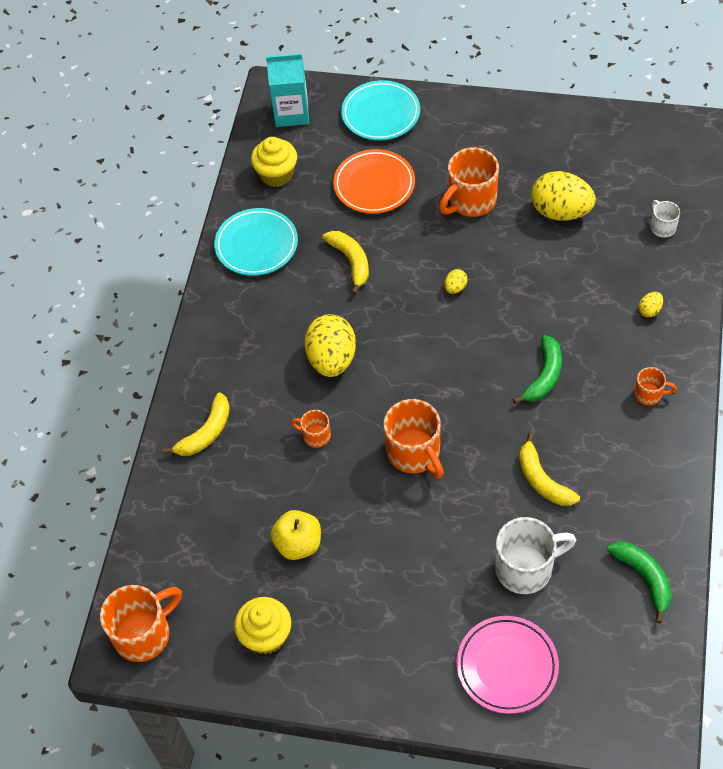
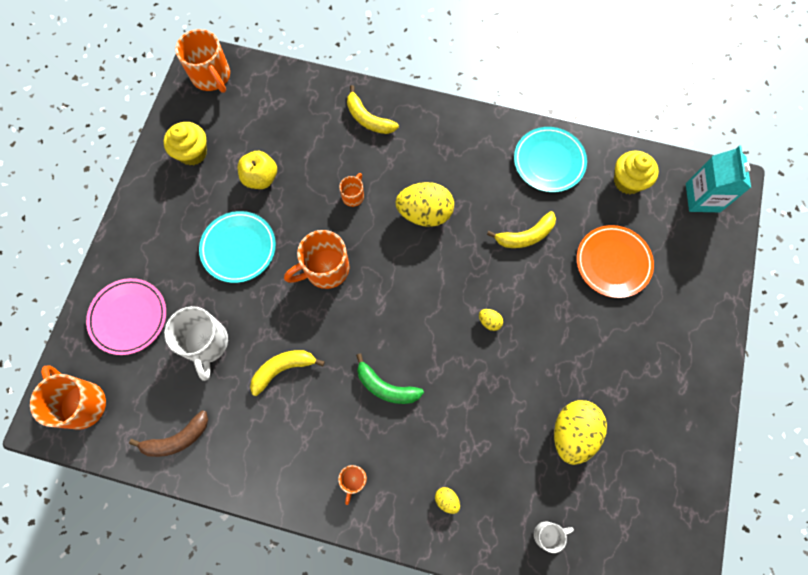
camera: 90 degrees right, 15 degrees up
turquoise plate [341,80,420,141] -> turquoise plate moved to [199,211,276,283]
orange mug [439,147,499,217] -> orange mug moved to [30,365,106,430]
green banana [607,542,672,623] -> brown banana [129,410,208,457]

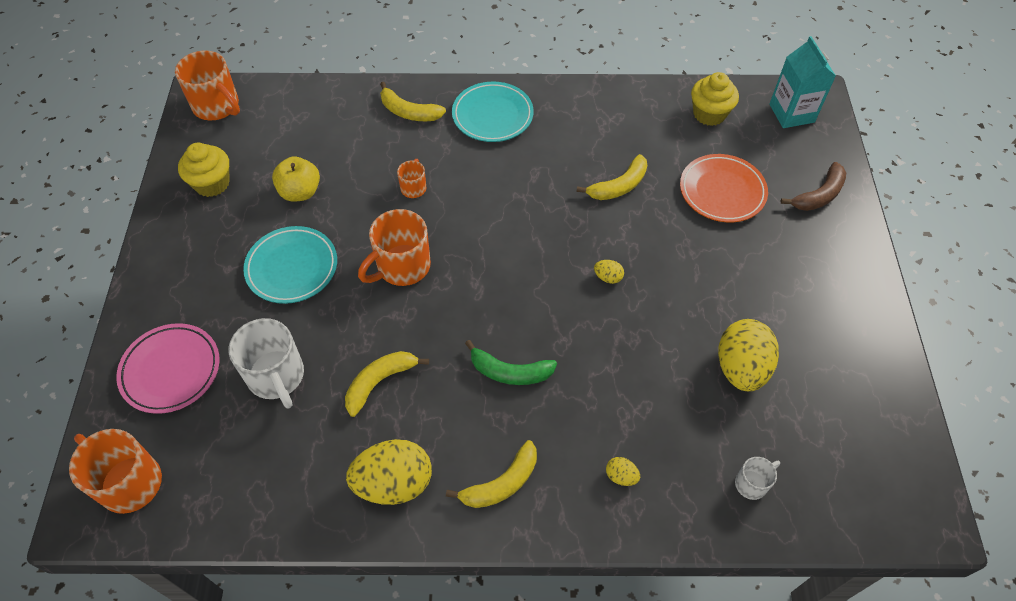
camera: 15 degrees left, 15 degrees down
brown banana [129,410,208,457] -> brown banana moved to [780,162,846,211]
orange mug [338,465,367,505] -> yellow banana [446,440,537,508]
yellow egg [395,182,454,227] -> yellow egg moved to [346,439,432,505]
turquoise plate [514,127,587,192] -> turquoise plate moved to [452,82,534,142]

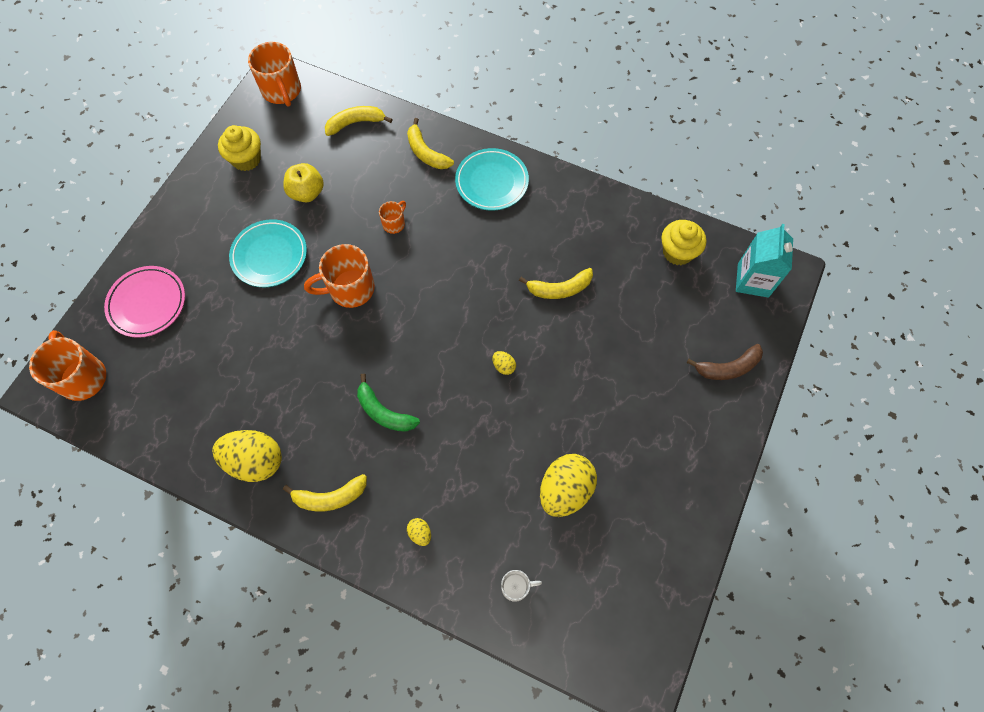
camera: 25 degrees right, 10 degrees up
white mug [229,318,304,409] -> none
yellow banana [345,351,429,417] -> yellow banana moved to [325,106,392,136]
orange plate [680,154,768,222] -> none

